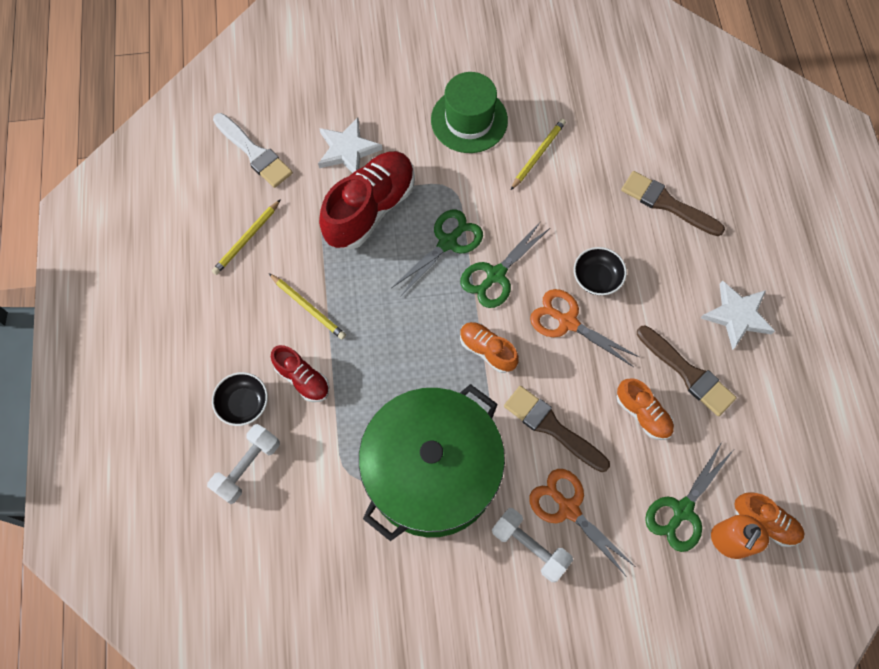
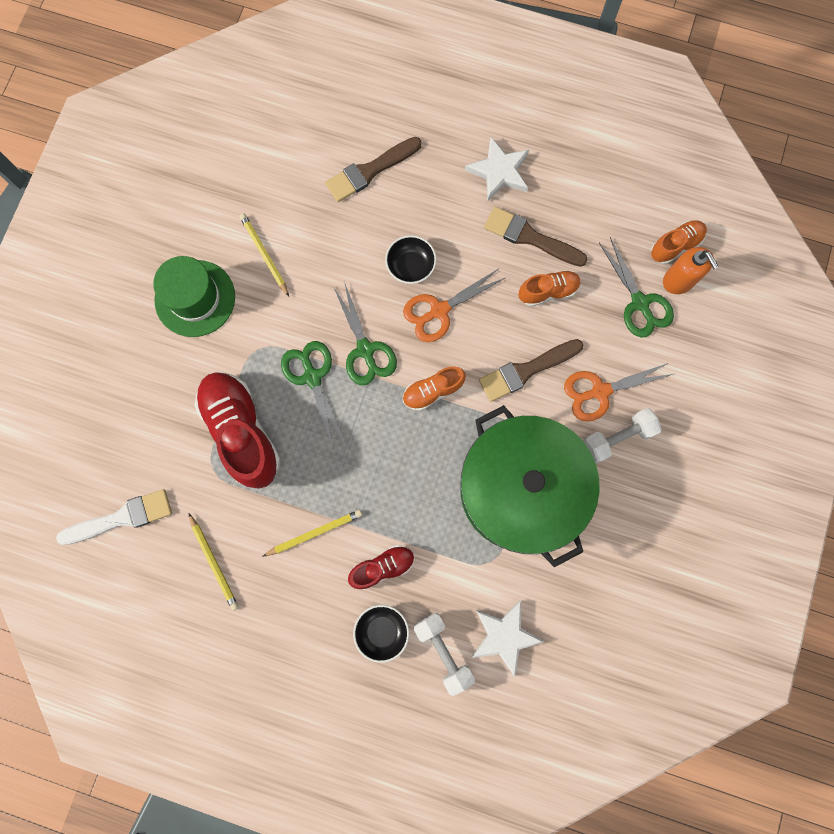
camera: 65 degrees left, 10 degrees up
white star [318,118,383,173] -> white star moved to [471,600,545,677]
brown brush [637,325,737,416] -> brown brush turned 135 degrees counterclockwise [484,207,588,267]

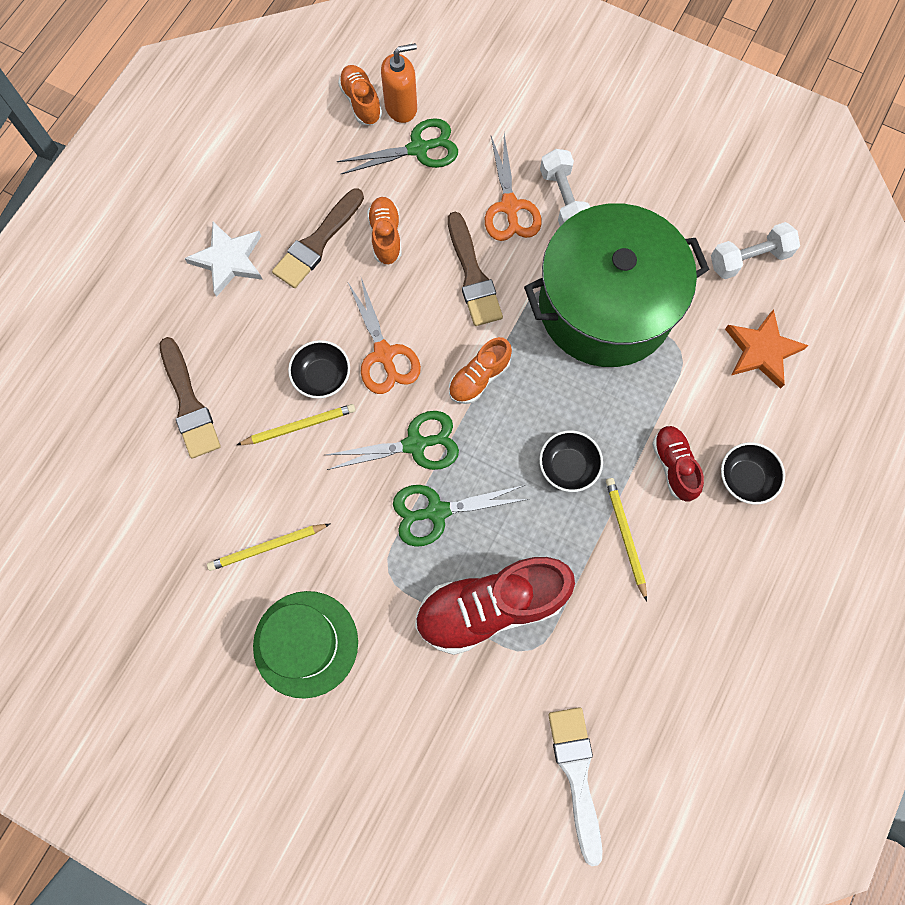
camera: 80 degrees left, 5 degrees down
yellow pencil [189,514,239,611] -> yellow pencil moved to [237,404,356,445]
orange shoe [403,367,466,411] -> orange shoe turned 60 degrees clockwise [449,337,512,404]
white dumbbell [414,612,475,696] -> white dumbbell moved to [711,222,800,279]
white star [471,600,545,677] -> orange star [725,309,809,389]
none -> black bowl [539,430,603,492]

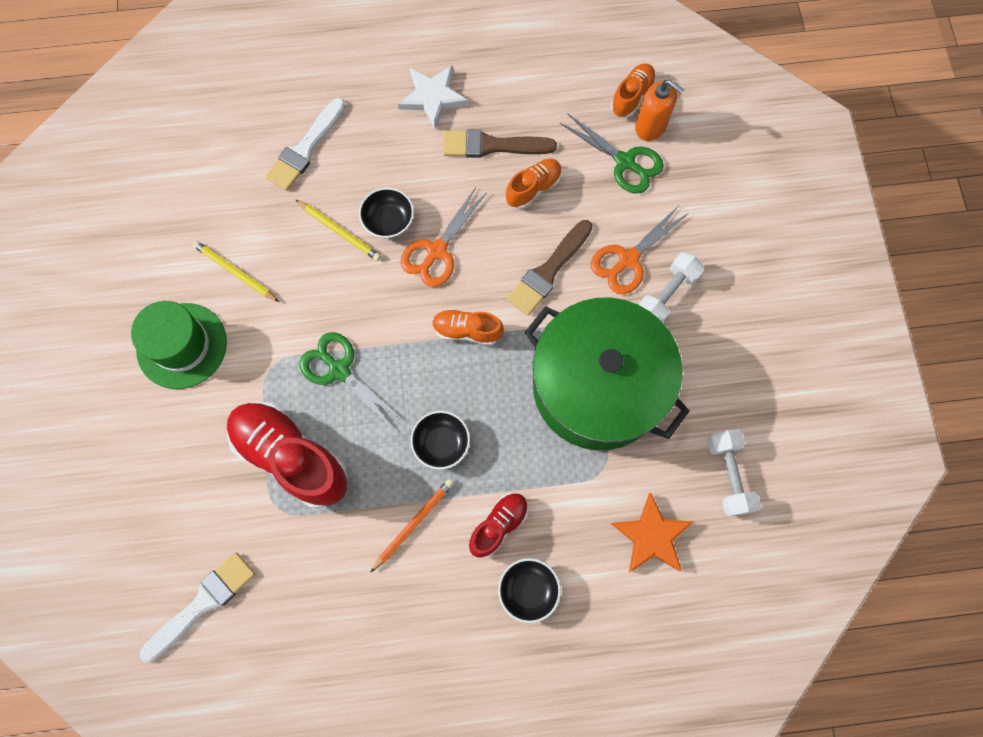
camera: 55 degrees right, 0 degrees up
brown brush [160,337,221,458] -> white brush [265,98,346,191]
green scissors [326,411,459,470] -> none
yellow pencil [606,478,647,602] -> orange pencil [370,479,454,573]
white dumbbell [711,222,800,279] -> white dumbbell turned 45 degrees clockwise [707,429,761,517]

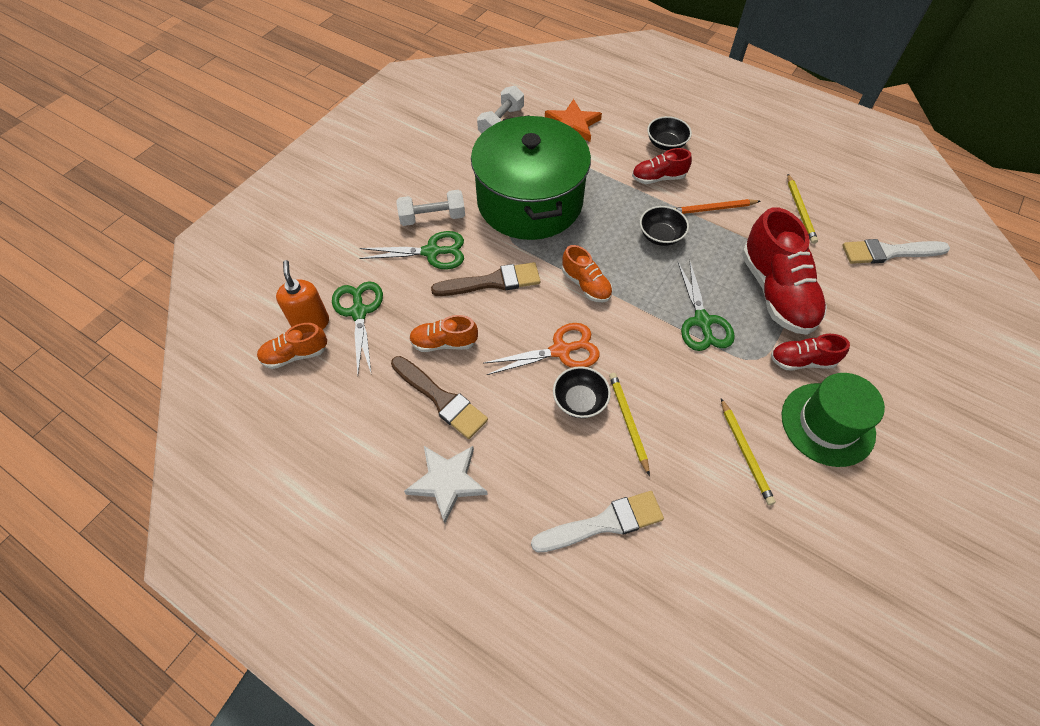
camera: 140 degrees left, 15 degrees down
orange scissors [591,205,689,294] -> green scissors [359,231,464,269]
none -> red shoe [771,334,850,370]
none -> yellow pencil [787,174,818,244]

